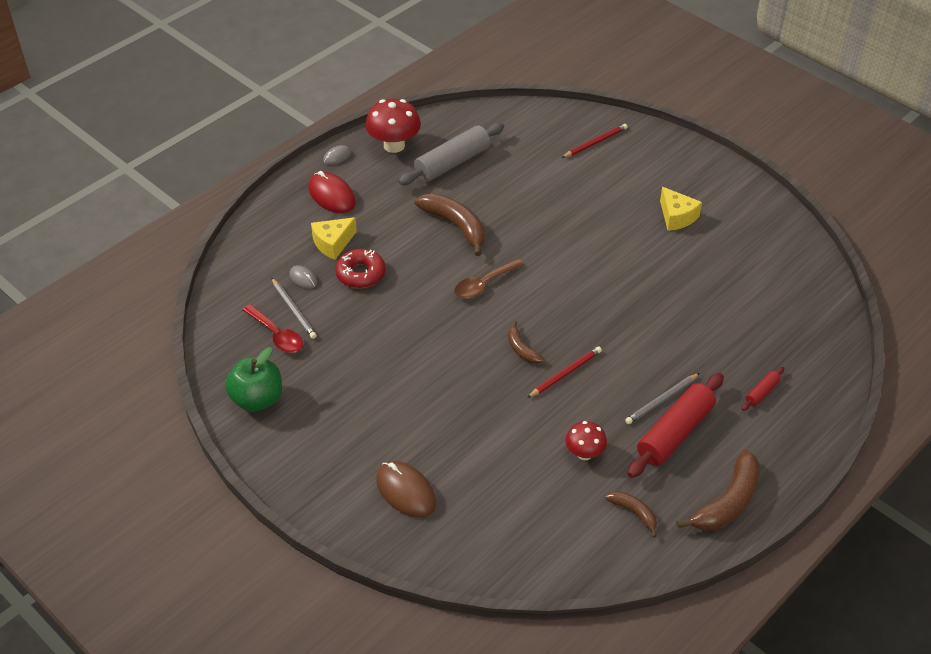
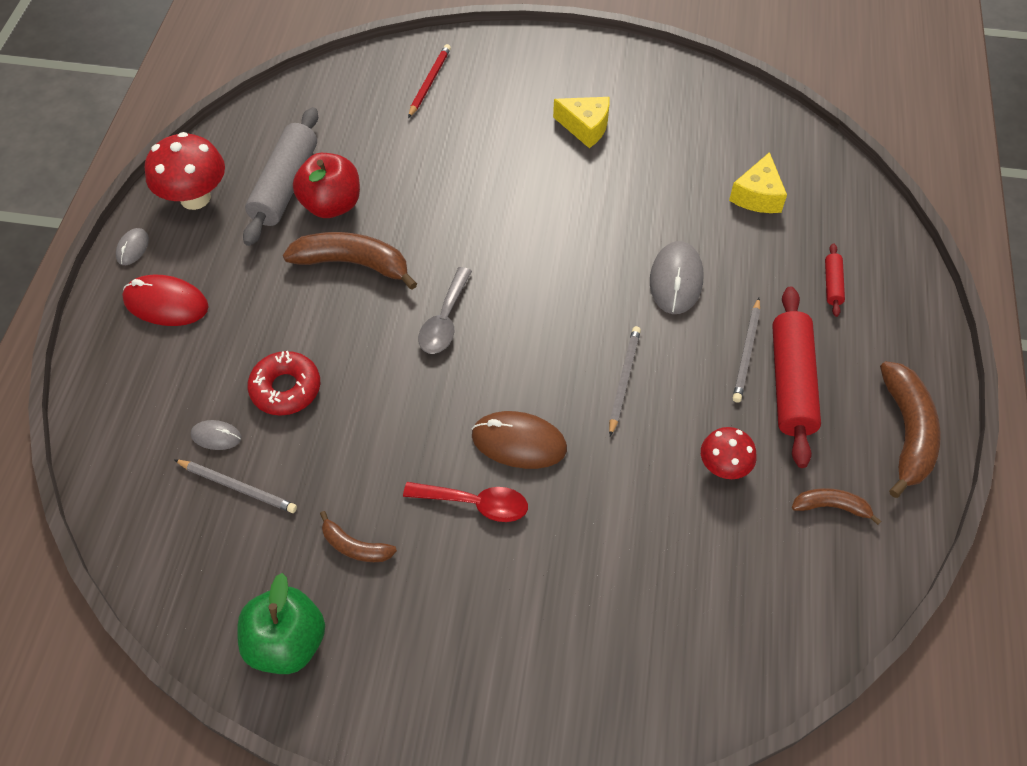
camera: 35 degrees left, 10 degrees up
red spoon [243,304,303,353] -> red spoon moved to [403,482,528,522]
yellow cheese [311,217,357,260] -> yellow cheese moved to [729,152,787,213]
brown mouse [376,461,436,518] -> brown mouse moved to [472,411,567,469]
brown spoon [454,259,524,299] -> grey spoon [418,267,472,354]
brown banana [508,321,544,364] -> brown banana moved to [320,511,397,562]
red pencil [527,347,602,398] -> grey pencil [609,326,641,436]
none -> red apple [293,153,360,218]
none -> grey mouse [650,241,703,314]

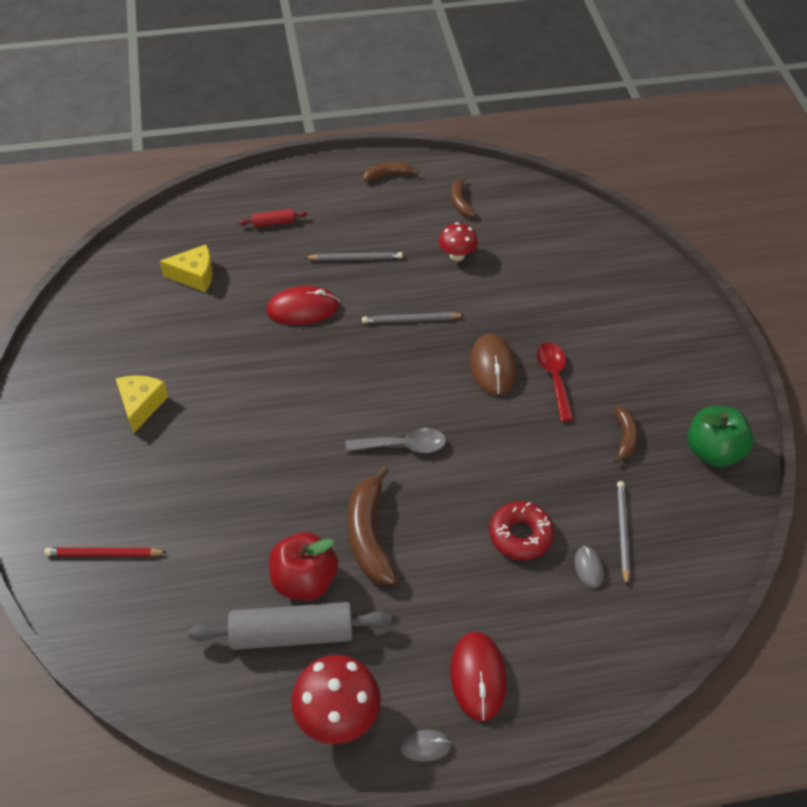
camera: 110 degrees left, 5 degrees down
grey mouse [650,241,703,314] -> red mouse [266,286,339,325]
red rolling pin [772,287,821,468] -> none
brown banana [880,361,941,498] -> brown banana [363,162,419,182], size x0.54

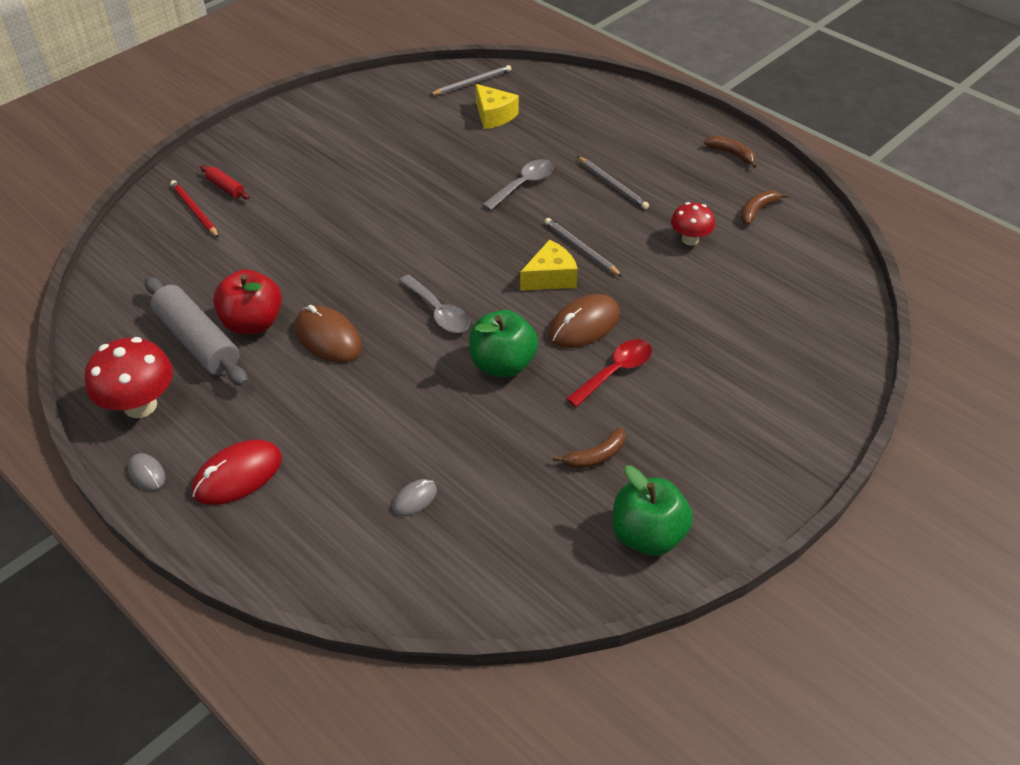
camera: 55 degrees right, 5 degrees down
yellow cheese [116,375,168,434] -> yellow cheese moved to [520,240,578,291]
red rolling pin [238,209,308,228] -> red rolling pin moved to [200,165,250,199]
red mouse [266,286,339,325] -> grey spoon [482,159,554,211]
brown banana [347,465,397,585] -> brown mouse [295,305,362,363]
red donut [489,501,554,560] -> none
grey pencil [617,481,630,586] -> grey pencil moved to [430,65,511,95]
none -> green apple [469,310,538,377]

